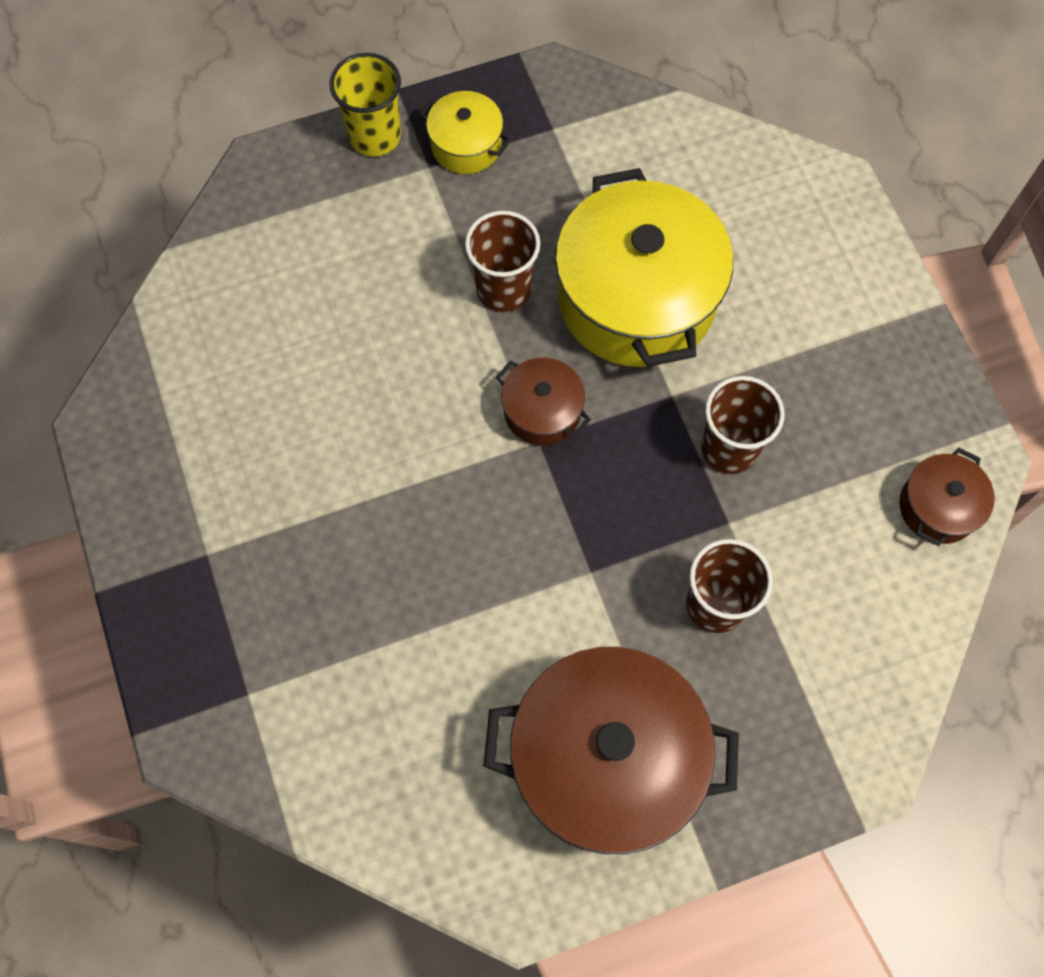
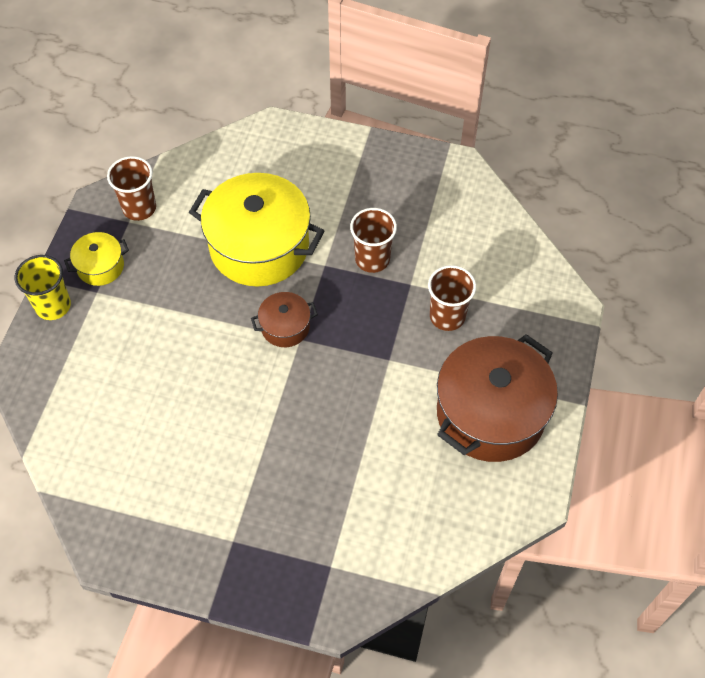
camera: 55 degrees left, 10 degrees down
brown cup [465,211,540,312] -> brown cup moved to [107,156,156,221]
brown pot [899,447,995,546] -> none

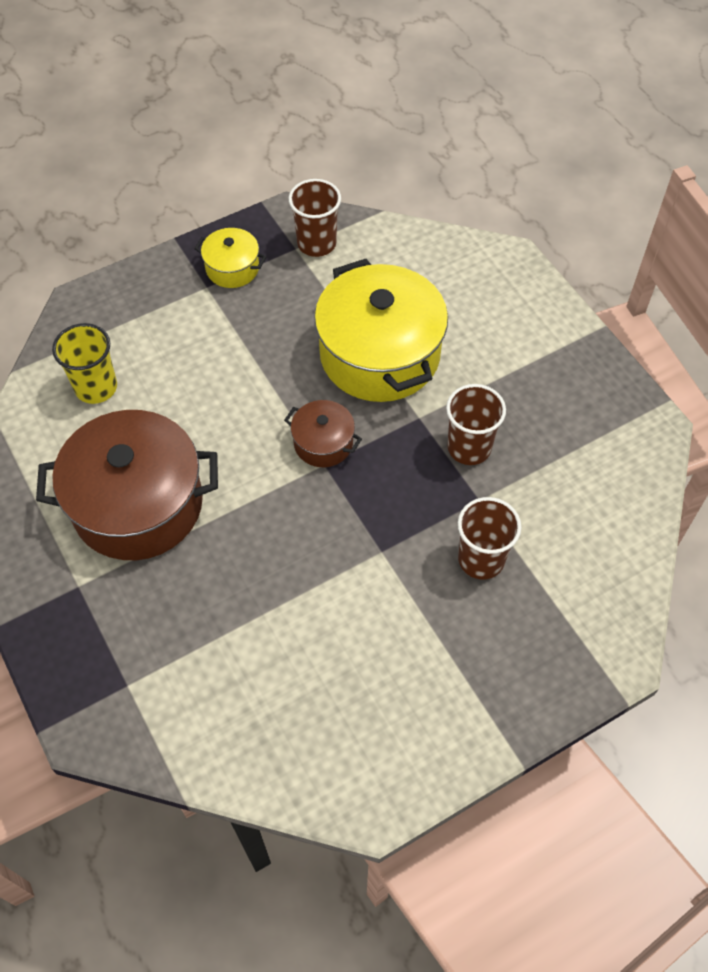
camera: 45 degrees right, 0 degrees up
yellow cup [15,255,71,320] -> yellow cup moved to [52,323,117,404]
brown pot [437,334,558,462] -> brown pot moved to [36,410,218,560]

